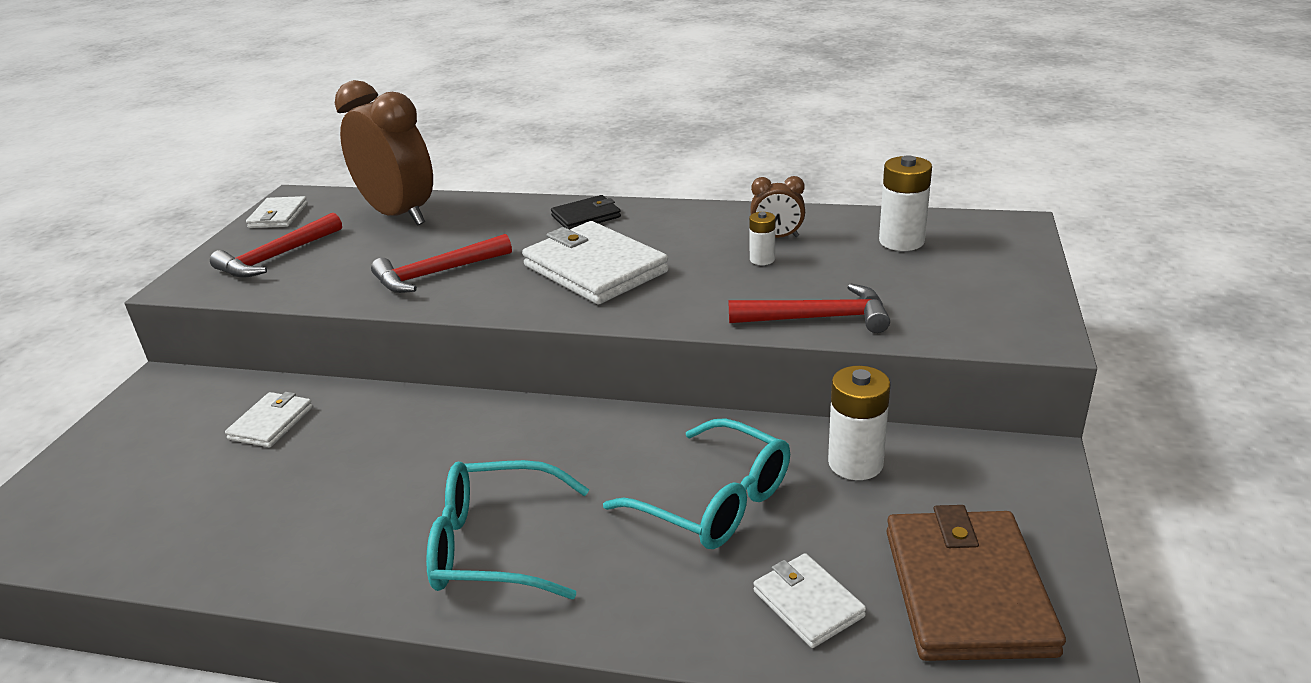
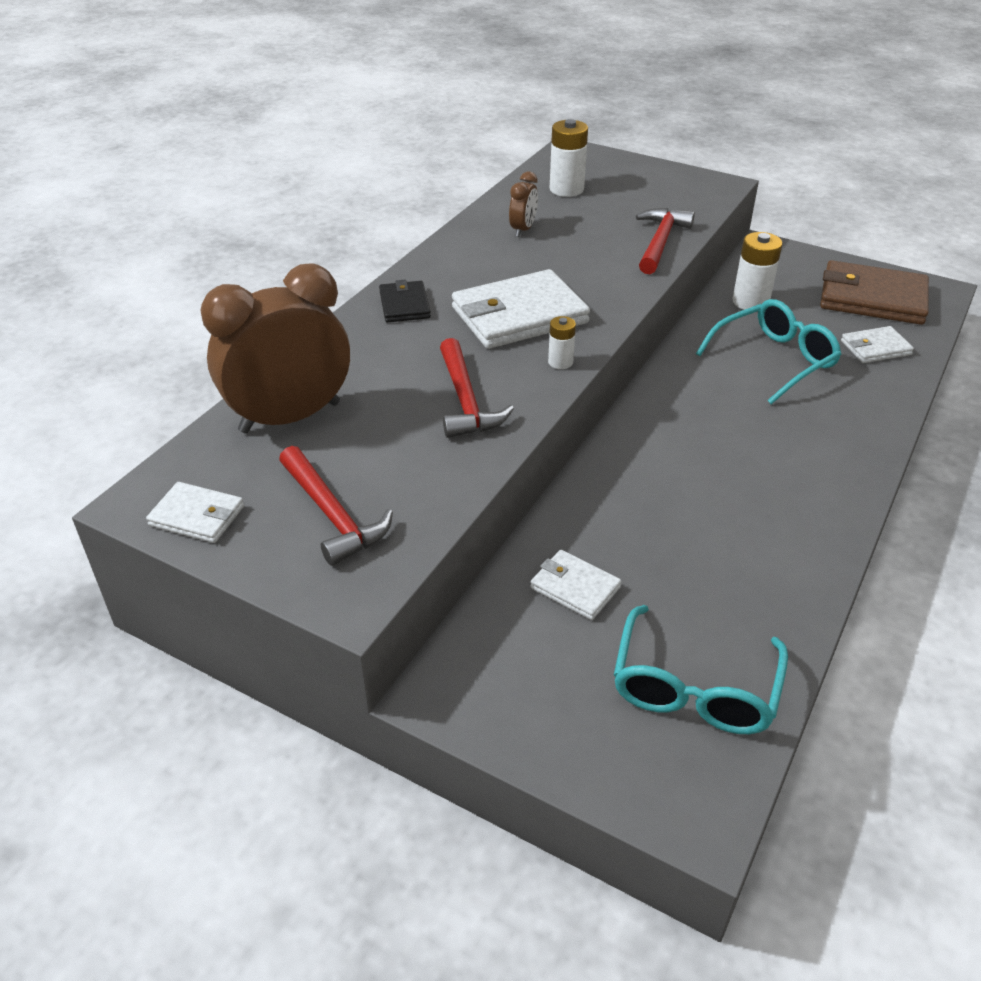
camera: 75 degrees left, 10 degrees up
turquoise glasses [426,460,589,599] -> turquoise glasses moved to [614,605,788,734]
white battery [749,212,775,265] -> white battery moved to [548,316,576,369]

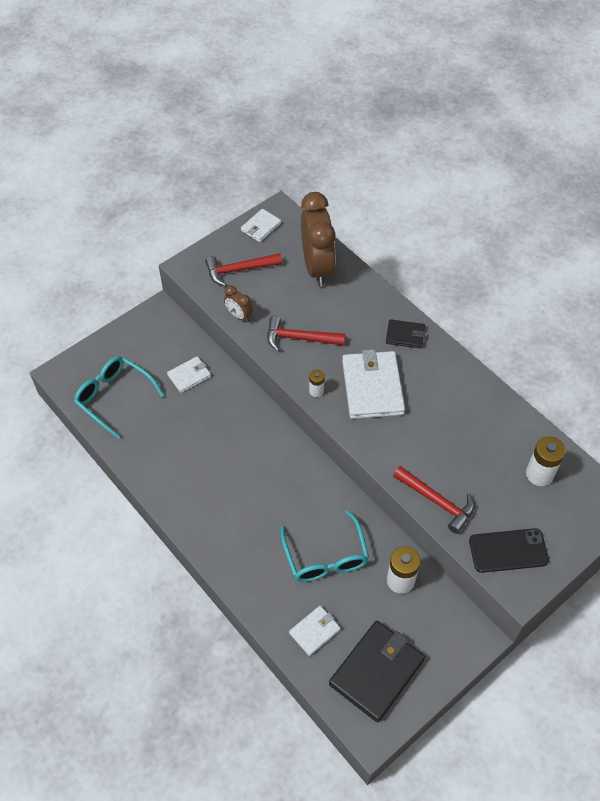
camera: 110 degrees right, 15 degrees up
brown clock [509,171,538,237] -> brown clock moved to [224,285,253,322]
brown wallet [820,260,929,325] -> black wallet [329,621,425,722]
white wallet [841,326,914,363] -> white wallet turned 45 degrees clockwise [289,606,341,656]
none -> black phone [469,528,549,573]

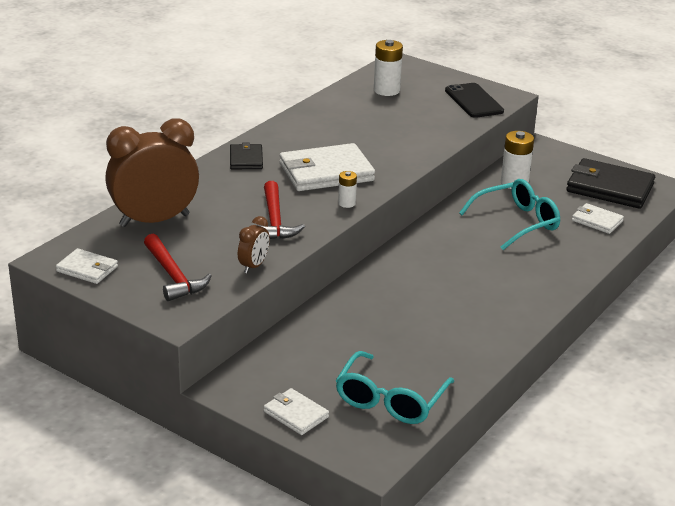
camera: 105 degrees left, 25 degrees down
white wallet [167,356,211,393] -> white wallet moved to [264,388,329,435]
red hammer [393,466,475,534] -> none

